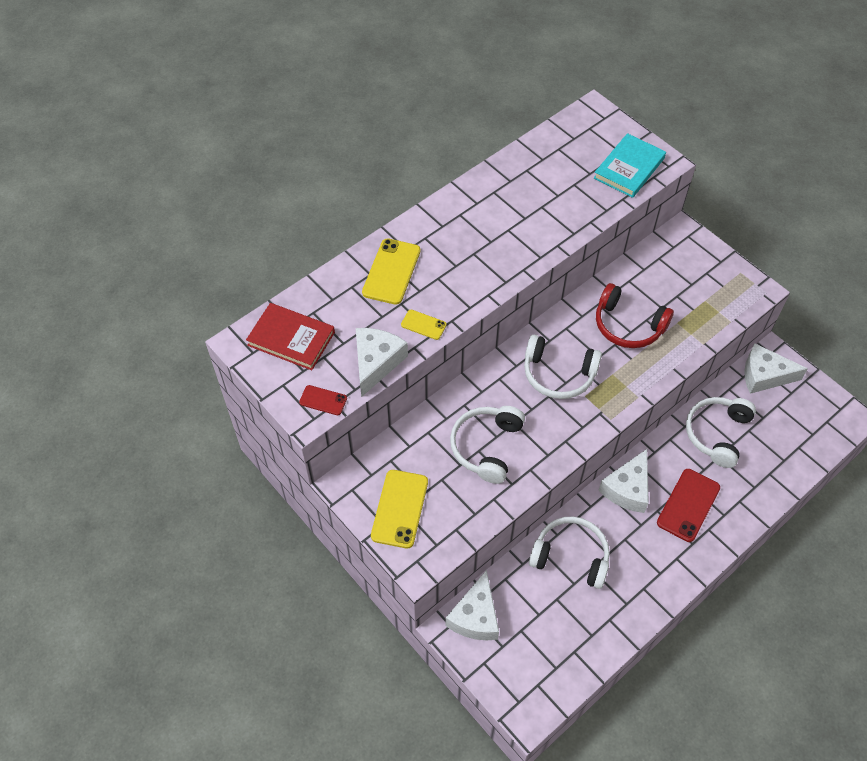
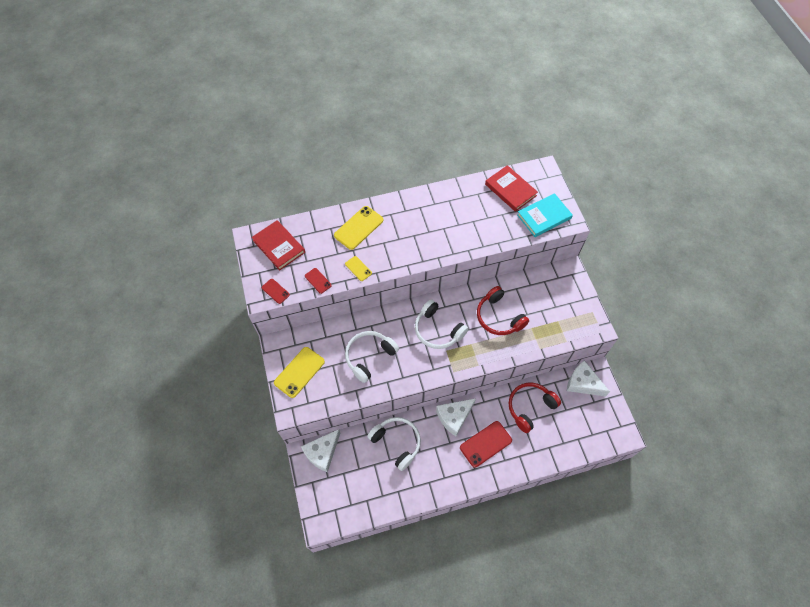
camera: 25 degrees right, 5 degrees up
white cheese [356,328,408,397] -> red phone [305,268,332,294]
white headphones [686,397,756,468] -> red headphones [509,383,561,433]
none -> red book [485,165,538,212]

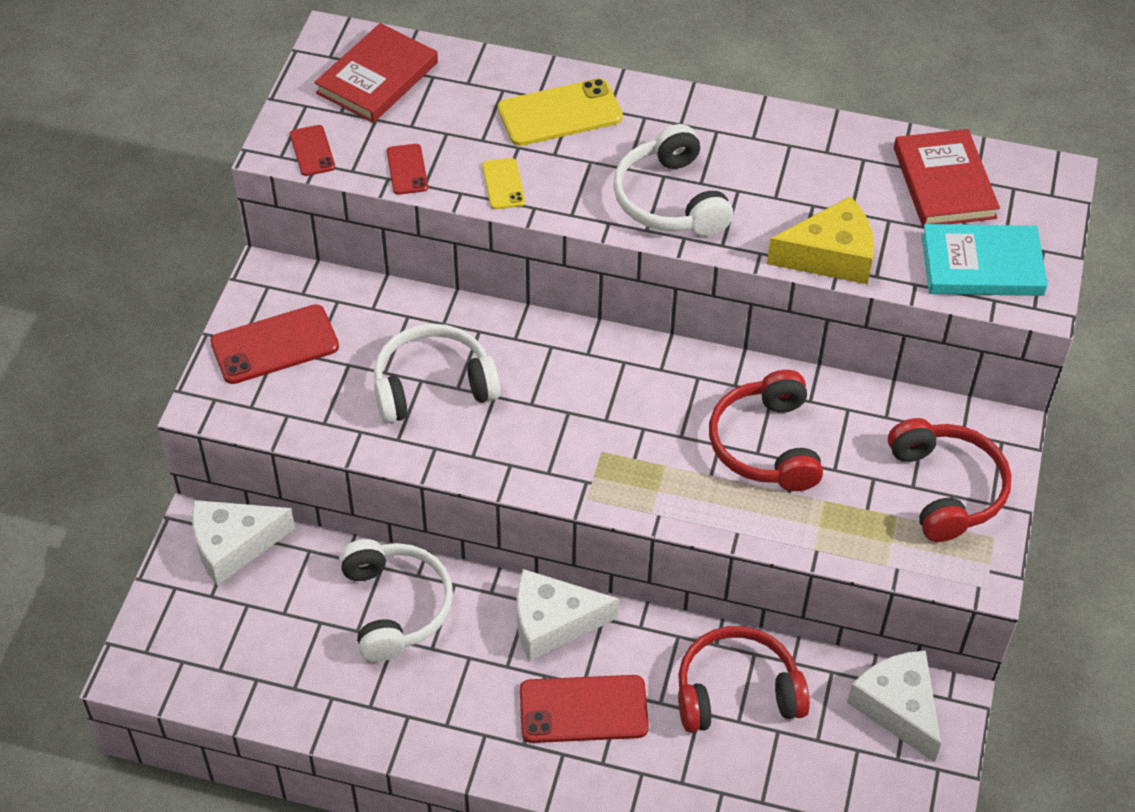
camera: 30 degrees right, 10 degrees down
red book [252,220,305,270] -> red book turned 45 degrees clockwise [314,23,438,123]
yellow phone [274,347,325,398] -> red phone [210,304,339,384]
white headphones [415,299,468,349] -> white headphones moved to [613,124,733,236]
none -> yellow cheese [767,196,874,284]
none -> red headphones [888,418,1011,542]

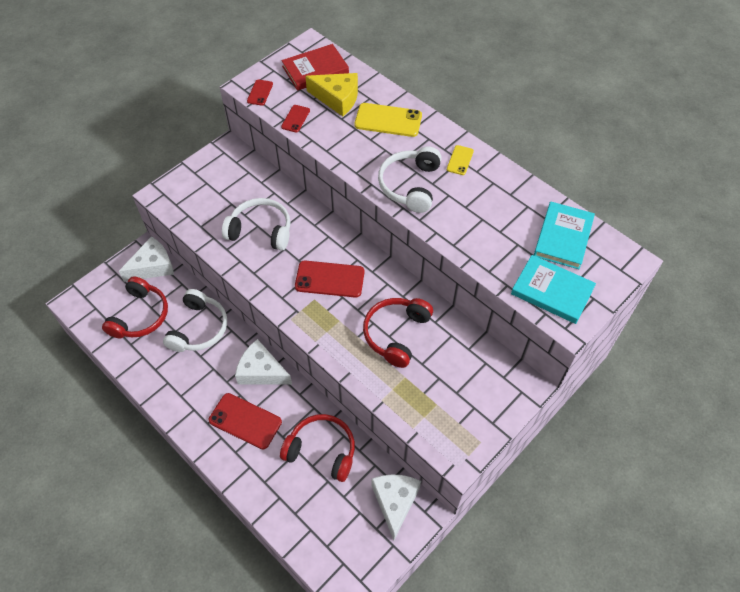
camera: 30 degrees right, 5 degrees up
white cheese [192,500,295,586] -> white cheese turned 135 degrees clockwise [119,236,174,282]
red phone [210,304,339,384] -> red phone moved to [295,261,364,298]
yellow phone [482,158,525,209] -> yellow phone moved to [447,145,474,175]
yellow cheese [767,196,874,284] -> yellow cheese moved to [305,73,358,116]
red headphones [888,418,1011,542] -> red headphones moved to [102,276,168,338]
red book [894,129,1000,227] -> turquoise book [534,202,595,269]

